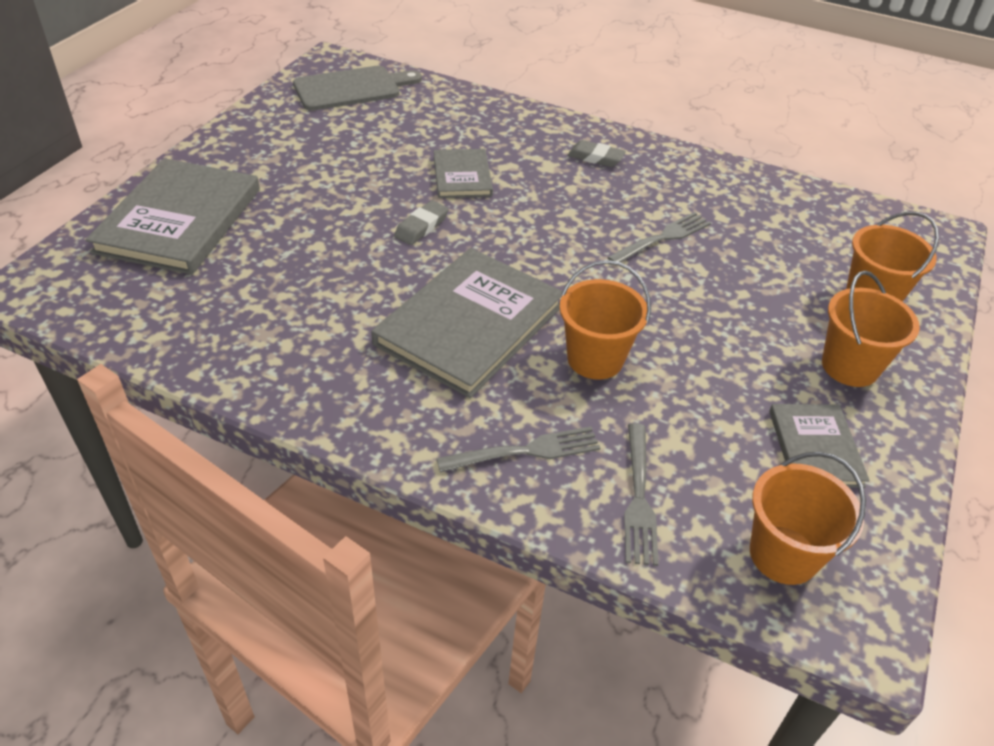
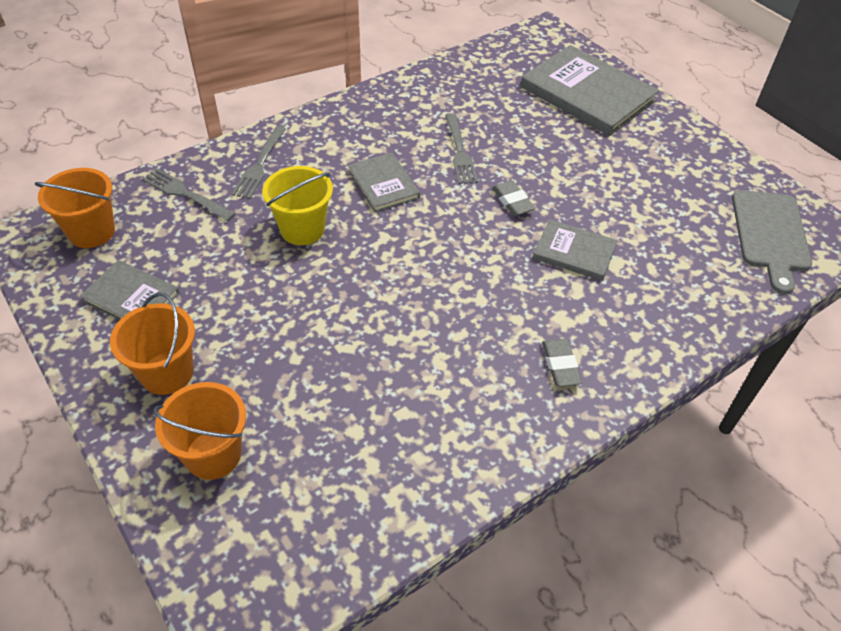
camera: 120 degrees right, 5 degrees up
grey book [371,248,563,398] -> grey book [348,152,420,212], size x0.54
orange bucket [559,260,651,380] -> yellow bucket [262,166,333,245]
grey eraser [568,140,626,167] -> grey eraser turned 60 degrees counterclockwise [542,339,582,387]
grey fork [607,212,711,263] -> grey fork moved to [445,113,478,184]

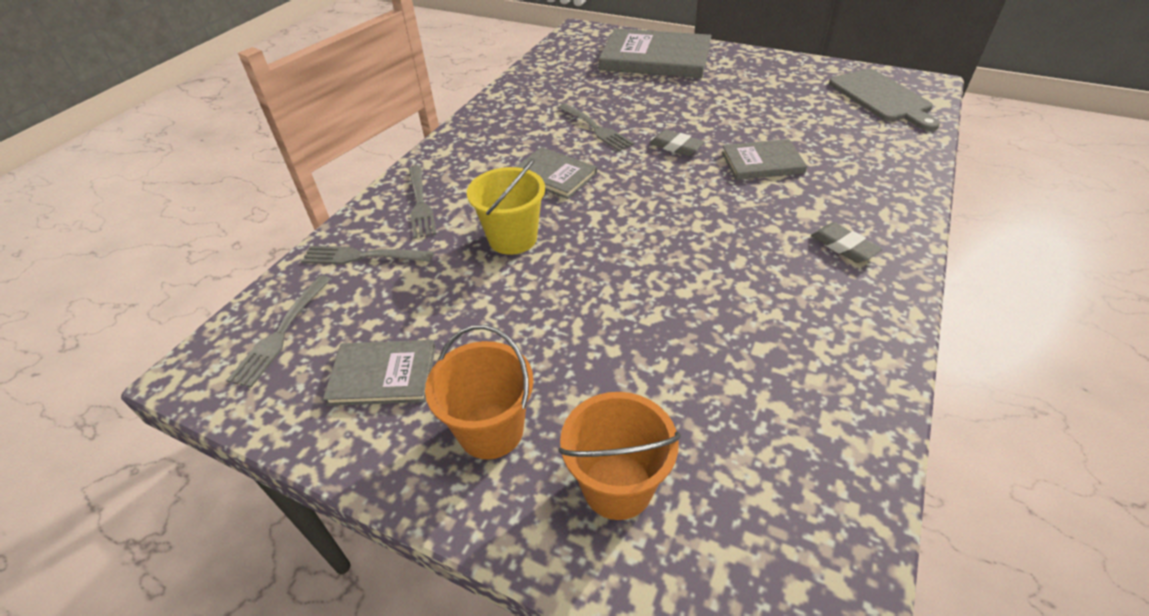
camera: 25 degrees left, 5 degrees down
orange bucket [35,168,115,248] -> grey fork [227,275,331,387]

